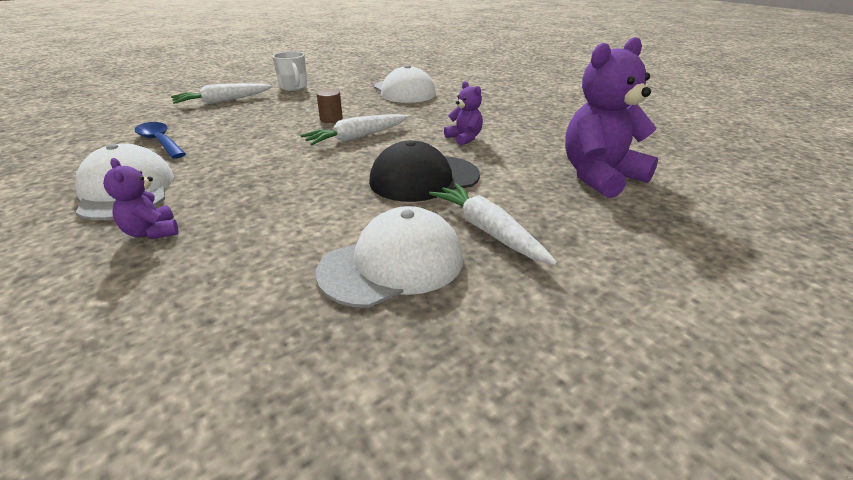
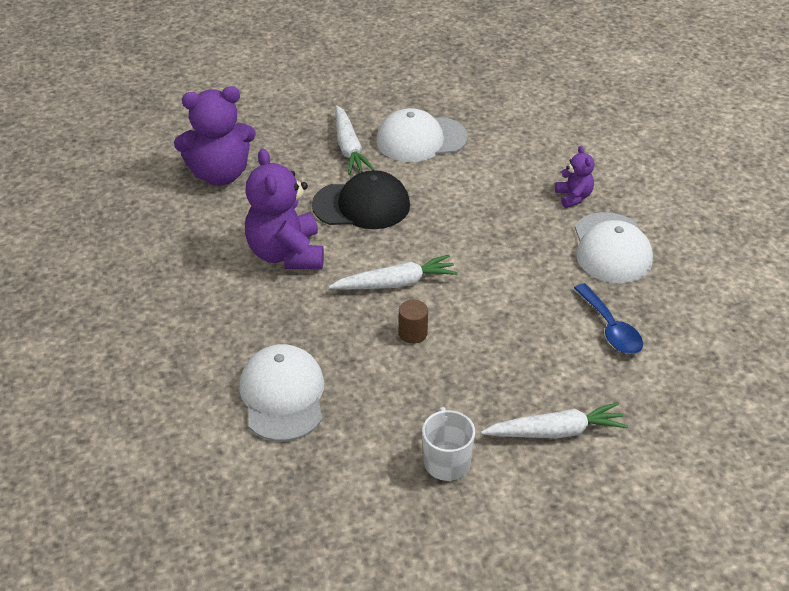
camera: 160 degrees left, 10 degrees up
purple teddy bear [444,81,483,146] -> purple teddy bear [245,148,324,269], size x2.00

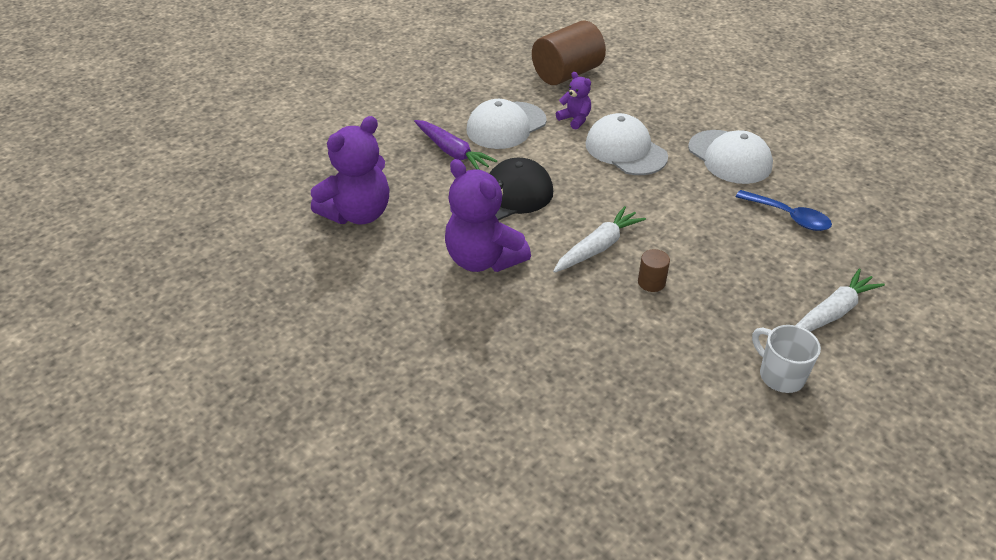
camera: 30 degrees left, 0 degrees up
white cap [239,344,324,441] -> white cap moved to [585,113,668,175]
white carrot [336,105,375,175] -> purple carrot [414,120,497,170]
purple teddy bear [555,146,594,208] -> purple teddy bear moved to [556,72,591,130]
none -> brown cylinder [532,20,606,85]

